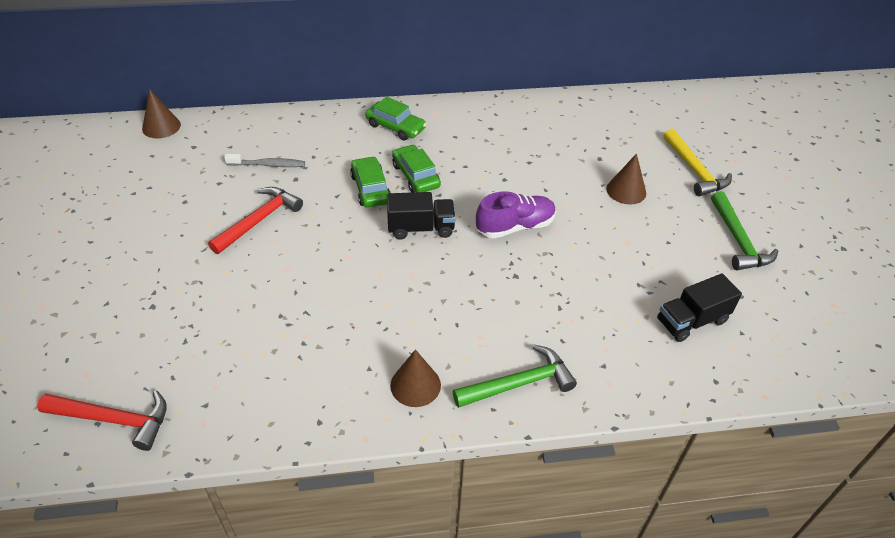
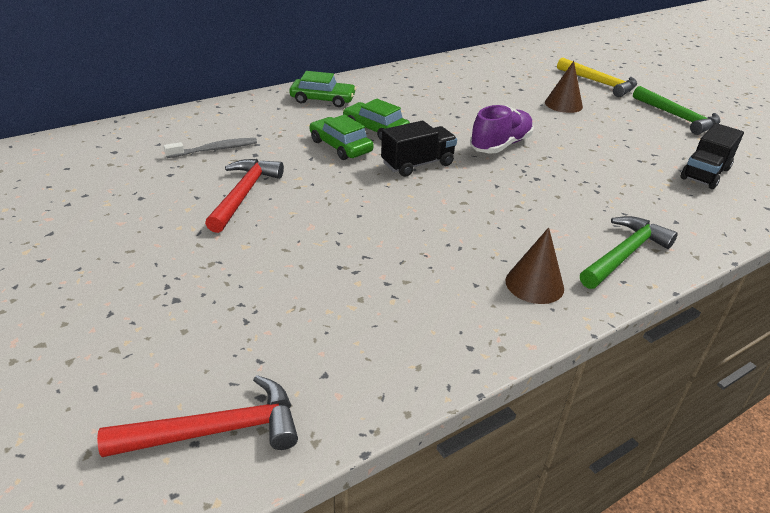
camera: 25 degrees left, 10 degrees down
brown cone [142,89,181,138] -> none

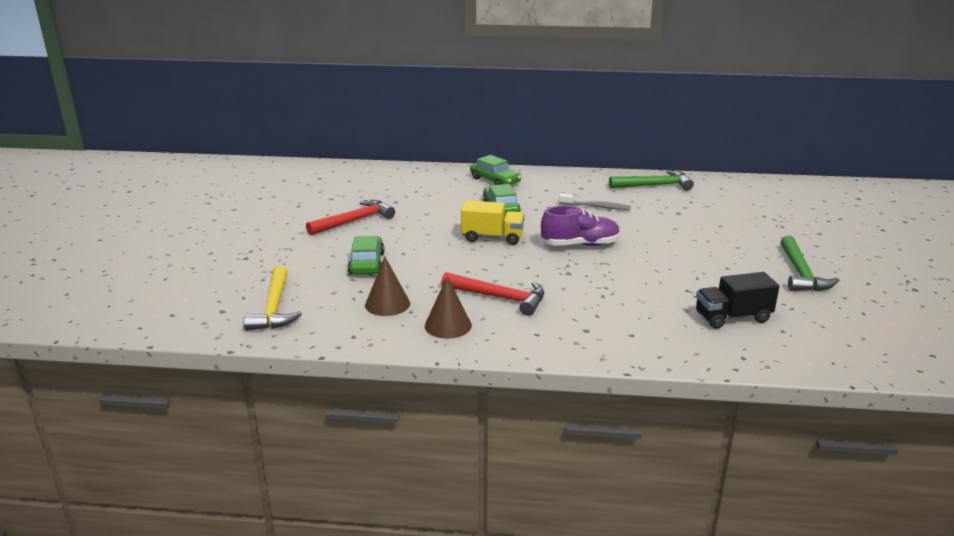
camera: 40 degrees right, 10 degrees down
red hammer [97,375,298,457] -> red hammer moved to [441,272,544,316]
grey toothbrush [164,138,257,158] -> grey toothbrush moved to [559,194,631,210]
green car [310,115,374,160] -> green car moved to [348,236,385,274]
black truck [381,121,457,177] -> yellow truck [461,200,525,245]
brown cone [545,61,583,113] -> brown cone moved to [365,257,410,316]
yellow hammer [557,57,637,97] -> yellow hammer moved to [244,266,302,331]
green hammer [580,216,678,289] -> green hammer moved to [609,170,694,190]

